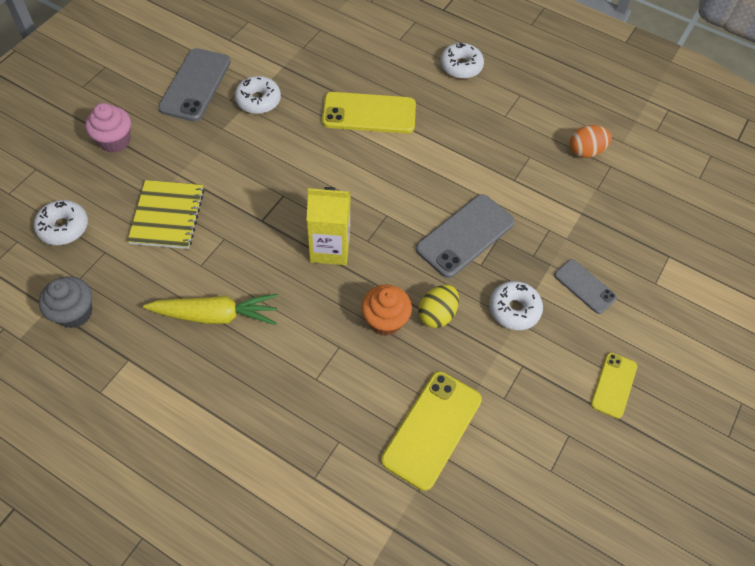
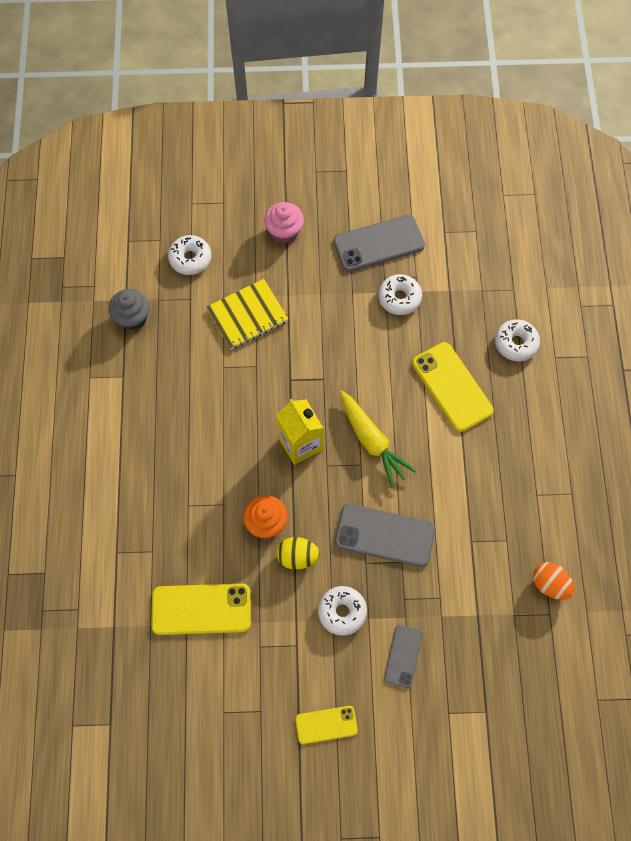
camera: 60 degrees right, 10 degrees up
yellow carrot [143,294,278,325] -> yellow carrot moved to [340,390,416,487]
white donut [440,43,484,79] -> white donut moved to [495,319,540,361]

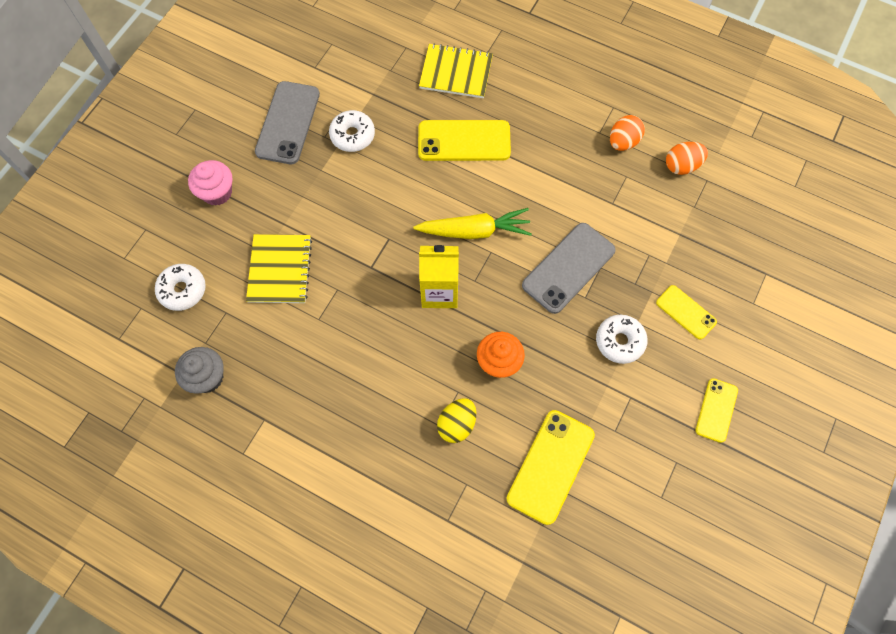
camera: 60 degrees left, 0 degrees up
yellow egg [277,537,320,570] -> yellow egg moved to [437,398,476,443]
grey phone [384,625,423,688] -> yellow phone [656,285,717,340]
white donut [495,319,540,361] -> yellow notebook [419,43,493,98]
none -> orange egg [610,115,645,151]

